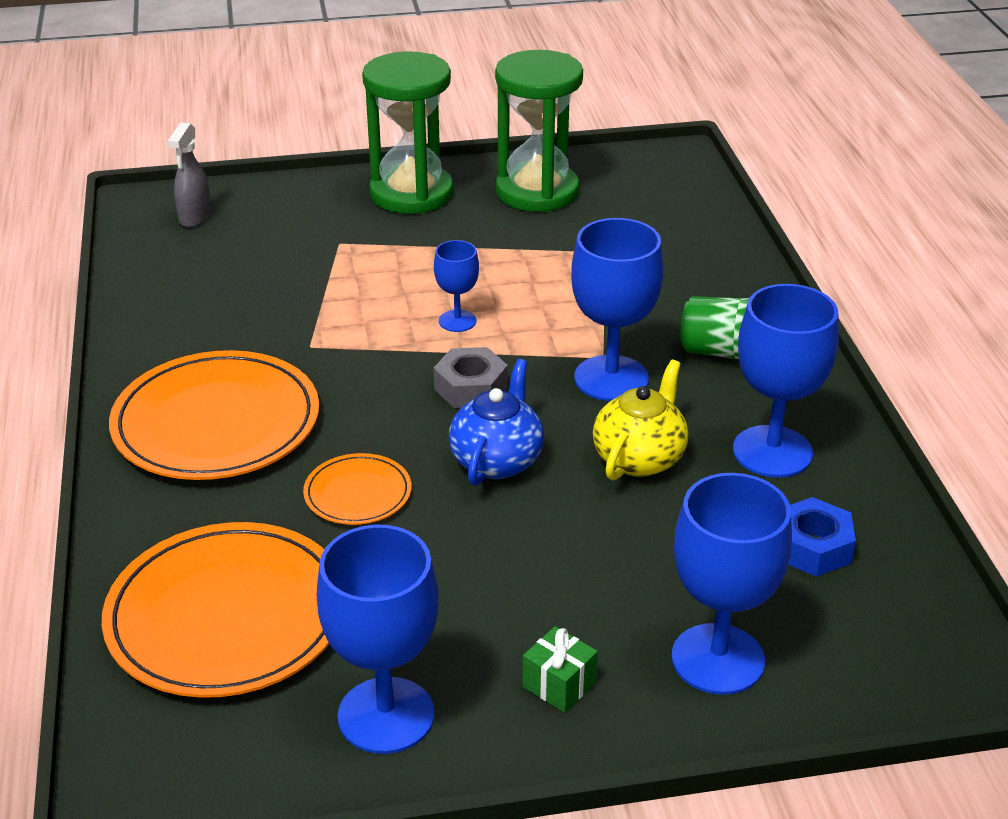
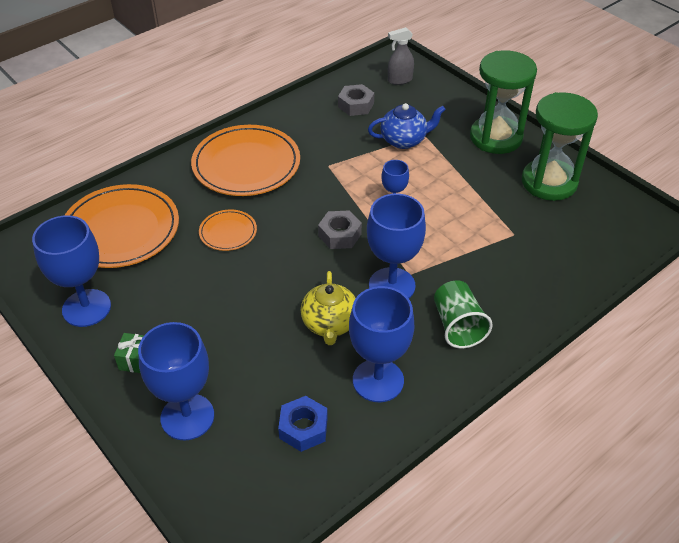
camera: 60 degrees right, 10 degrees up
blue teapot [449,359,544,486] -> blue teapot moved to [368,103,446,149]
yellow teapot [593,359,688,481] -> yellow teapot turned 90 degrees clockwise [301,271,356,345]
none -> grey nut [338,84,374,116]

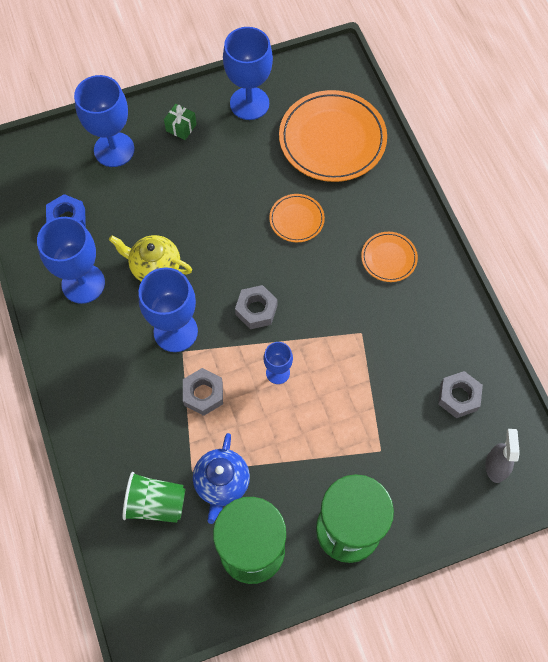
camera: 110 degrees right, 20 degrees up
orange plate [191,125,300,196] -> orange plate [361,232,418,282], size x0.49
blue teapot [368,103,446,149] -> blue teapot moved to [193,433,250,524]
green cup [434,280,493,348] -> green cup moved to [122,472,186,523]
none -> grey nut [183,368,223,416]

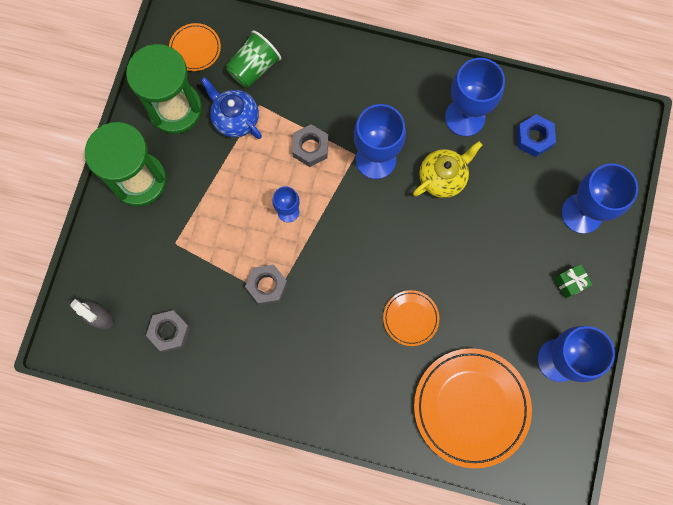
camera: 125 degrees right, 10 degrees up
grey nut [235,285,277,329] -> grey nut moved to [245,265,288,305]
orange plate [361,232,418,282] -> orange plate moved to [169,23,221,71]

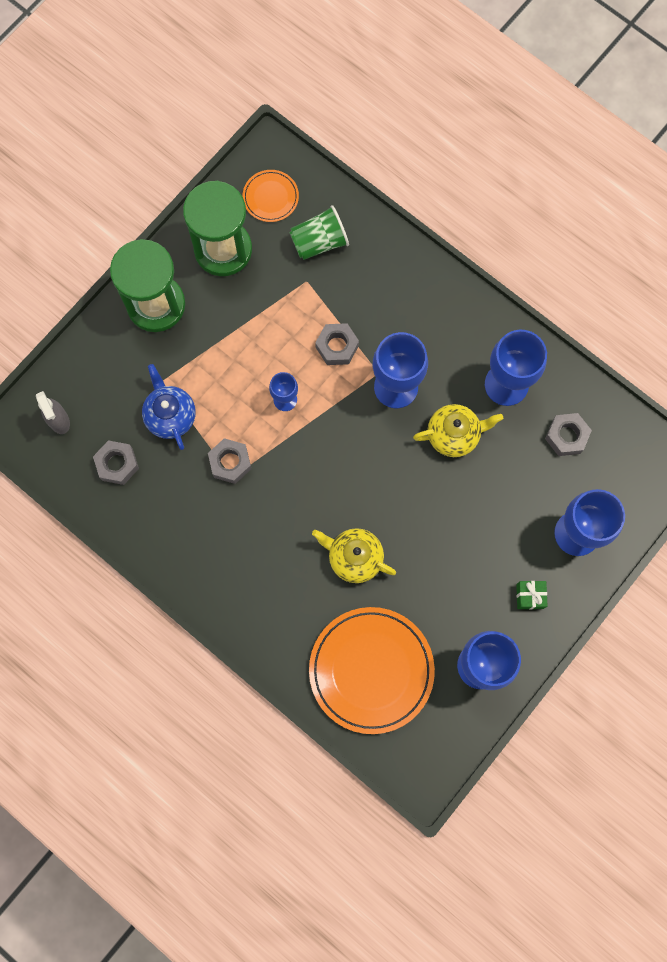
camera: 25 degrees right, 0 degrees up
blue teapot [201,77,262,139] -> blue teapot moved to [142,364,196,450]
orange plate [383,290,439,346] -> yellow teapot [312,528,396,583]
blue nut [516,114,556,157] -> grey nut [545,413,592,456]

